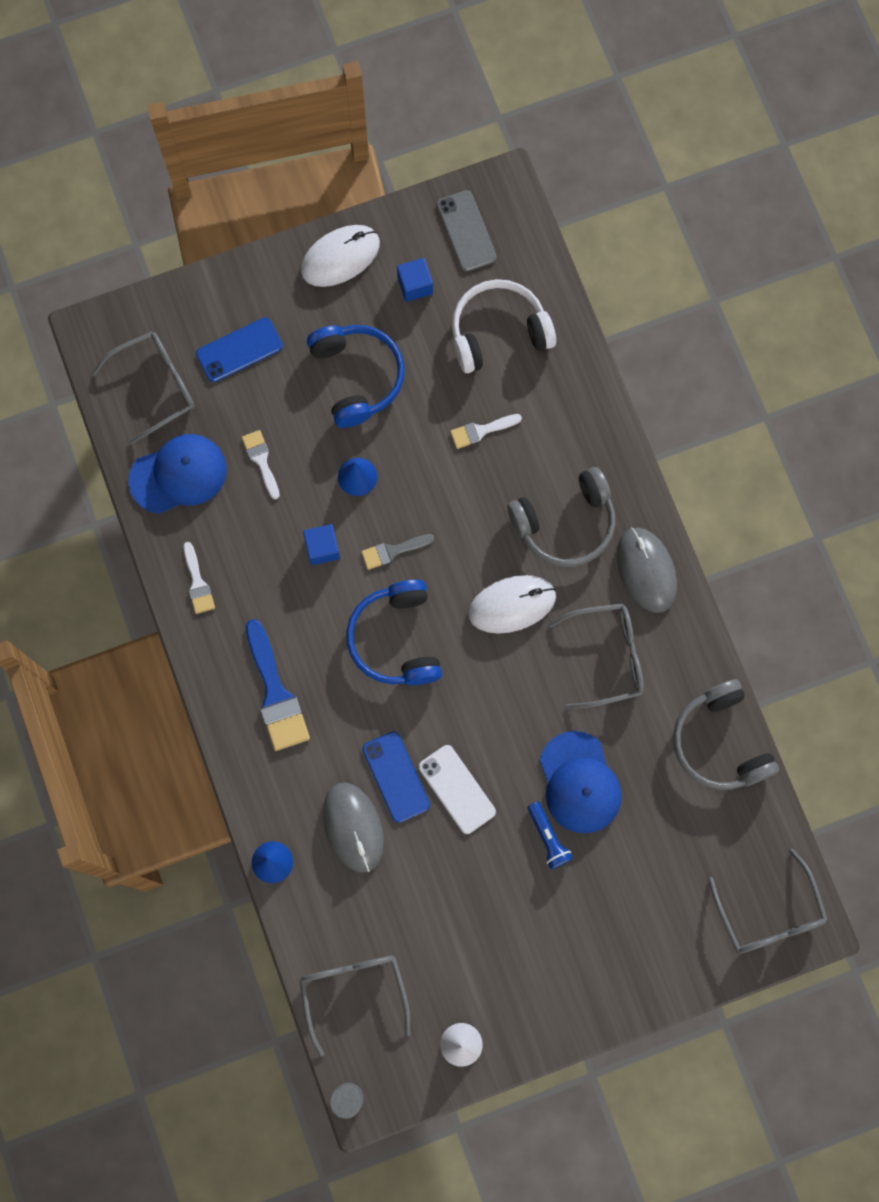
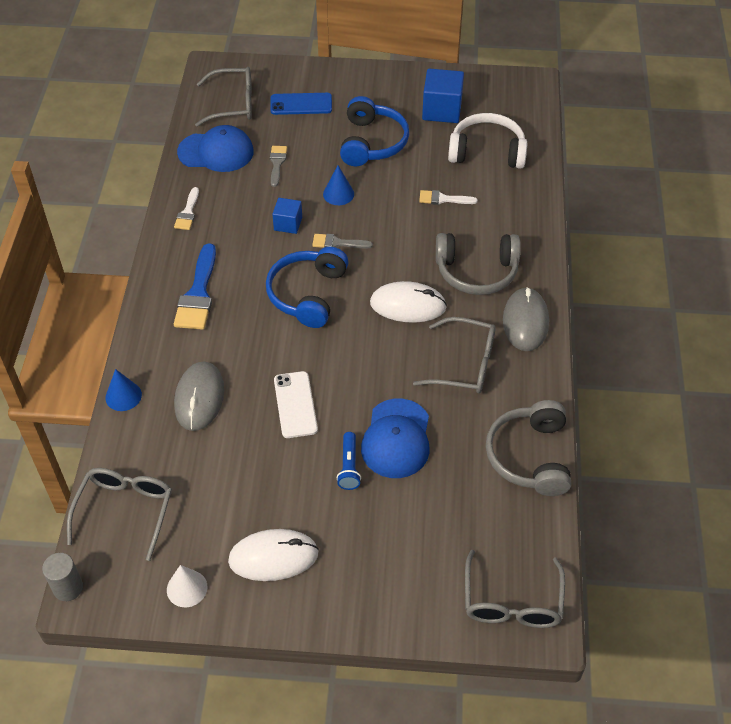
camera: 25 degrees right, 25 degrees down
white brush [242,430,280,499] -> grey brush [270,146,287,187]
white mouse [301,225,380,287] -> white mouse moved to [228,529,319,581]
blue phone [362,731,430,823] -> none
blue cube [397,258,433,302] -> blue cube [422,69,464,123], size x1.67
grey phone [437,190,497,272] -> none

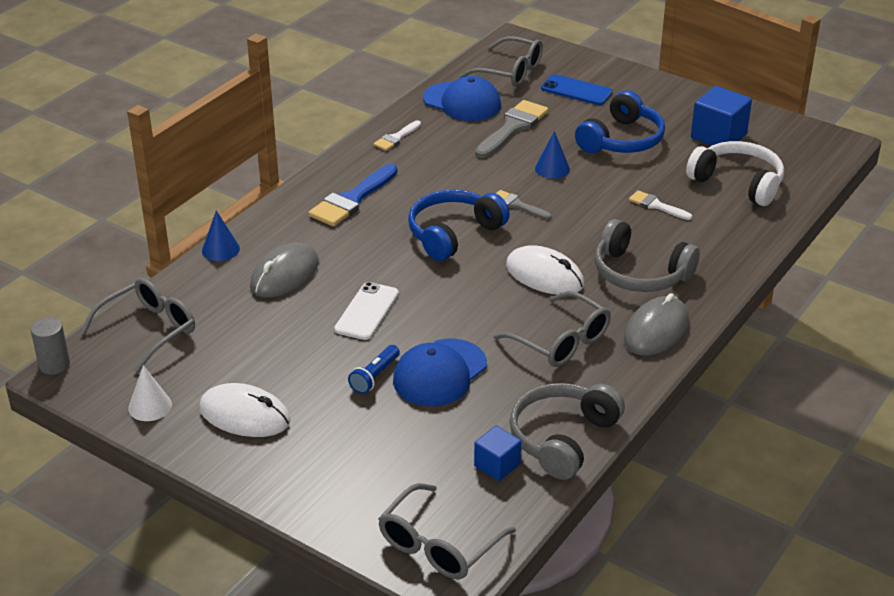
camera: 30 degrees right, 15 degrees down
grey brush [270,146,287,187] -> grey brush [475,100,548,158], size x1.79
blue cube [272,198,302,234] -> blue cube moved to [474,426,521,481]

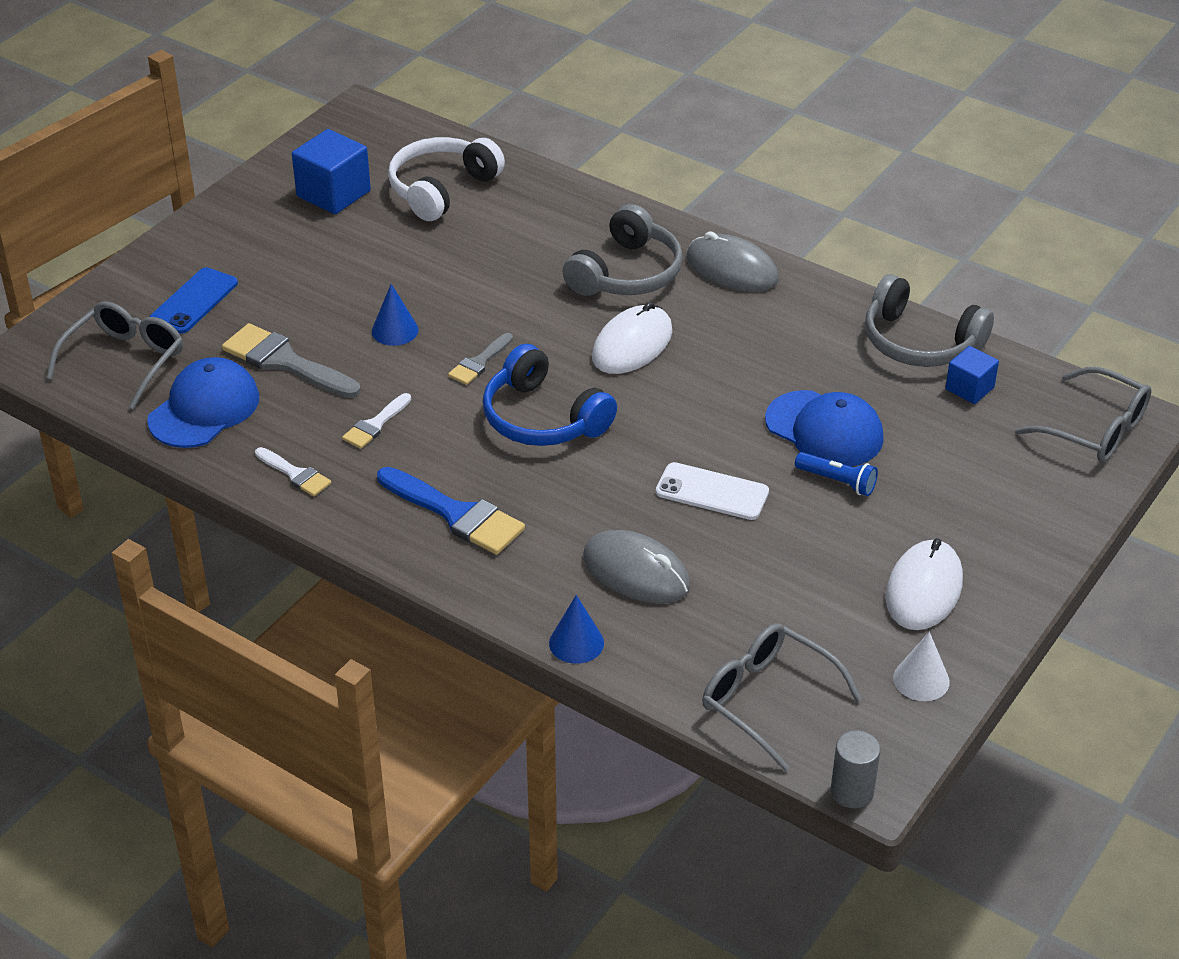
camera: 90 degrees left, 5 degrees up
grey glasses [494,291,611,367] -> none
blue headphones [575,90,665,153] -> none
white brush [629,190,692,220] -> white brush moved to [342,393,411,449]

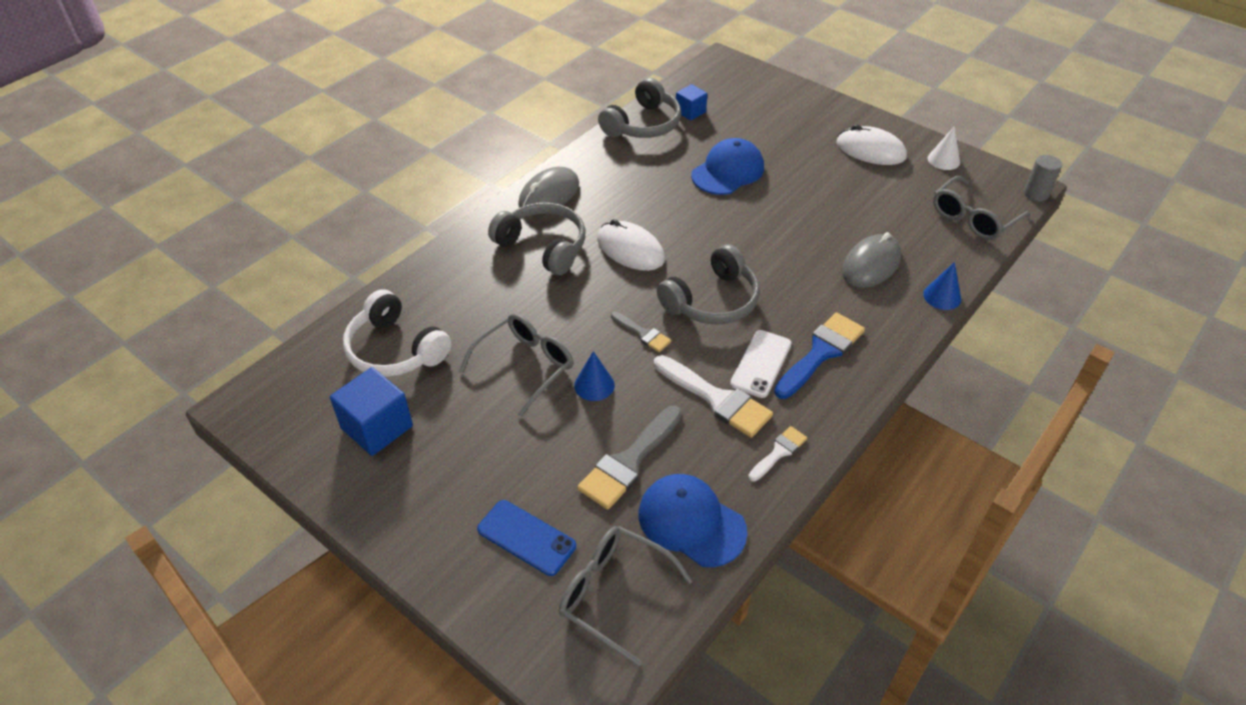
camera: 85 degrees left, 5 degrees up
white brush [342,393,411,449] -> white brush [654,355,773,438], size x1.79
blue headphones [483,344,617,446] -> grey headphones [657,244,760,325]
white phone [656,462,769,520] -> white phone moved to [730,330,792,398]
blue flashlight [795,452,878,496] -> none
grey glasses [1015,367,1152,462] -> grey glasses moved to [459,313,573,417]

